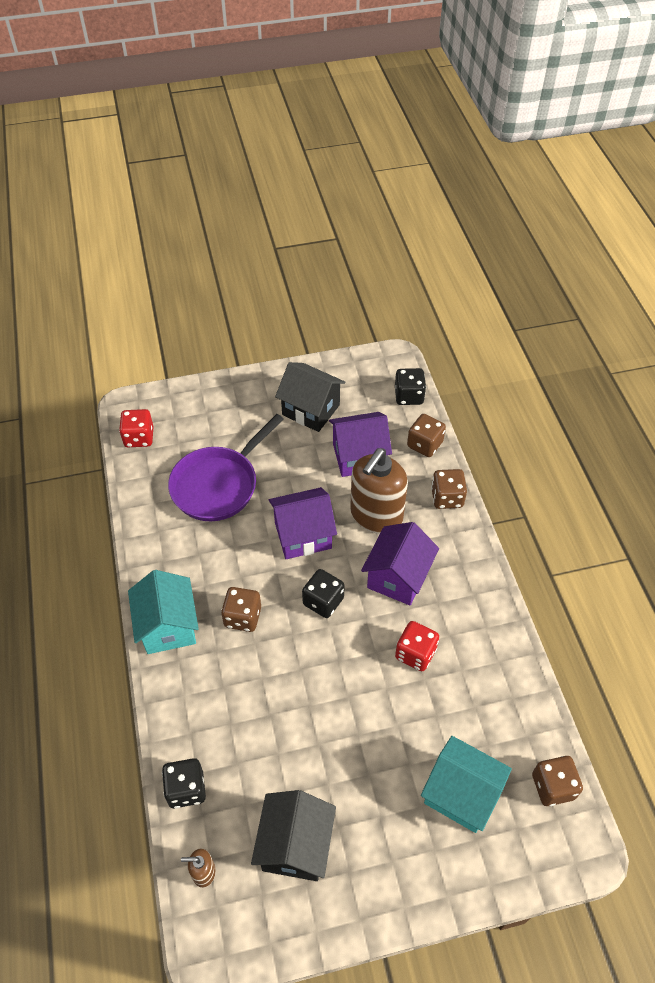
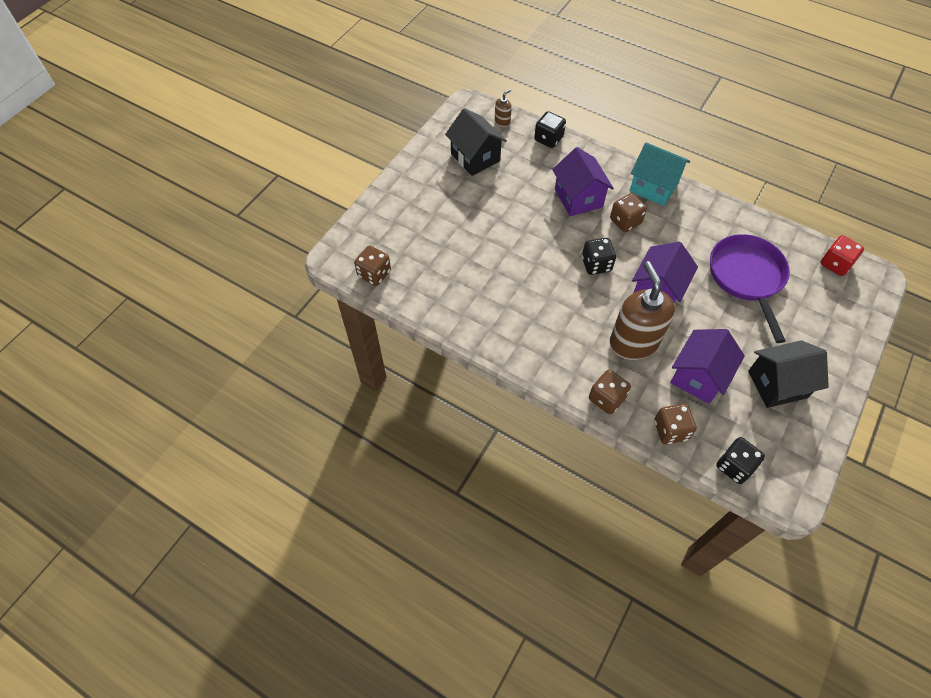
camera: 135 degrees right, 5 degrees up
purple house [361,522,439,605] -> purple house moved to [552,147,614,217]
red dice [395,621,439,671] -> none
turquoise house [421,736,512,833] -> none

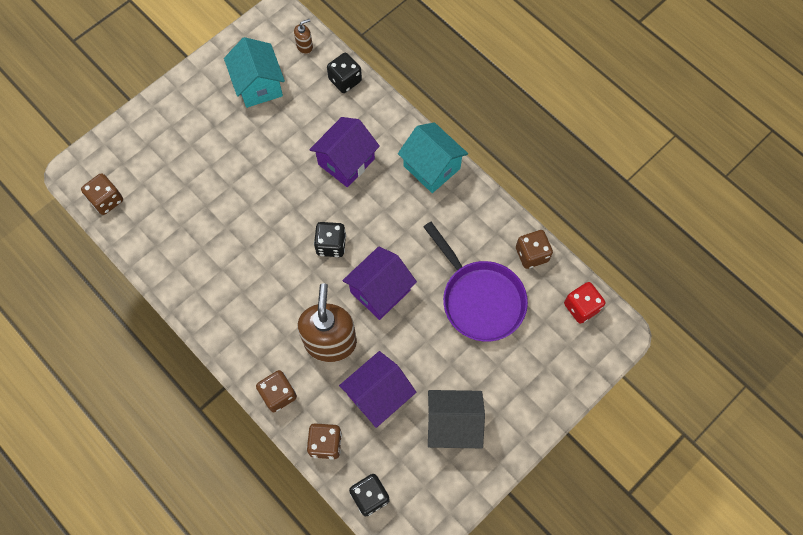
camera: 15 degrees right, 10 degrees up
black house [445,108,507,176] -> turquoise house [224,37,285,108]
purple house [552,147,614,217] -> purple house turned 45 degrees clockwise [309,117,380,187]
brown dice [610,193,647,232] -> brown dice moved to [516,230,553,269]
purple pan [710,234,790,343] -> purple pan turned 135 degrees clockwise [424,222,528,342]

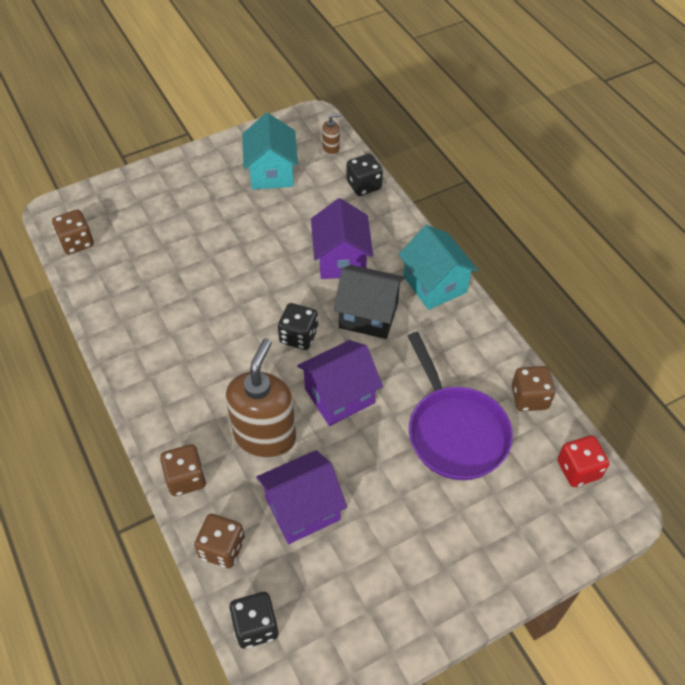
camera: 15 degrees right, 15 degrees down
purple house [309,117,380,187] -> purple house turned 60 degrees counterclockwise [311,198,373,279]
black house [428,390,485,448] -> black house moved to [333,265,405,339]

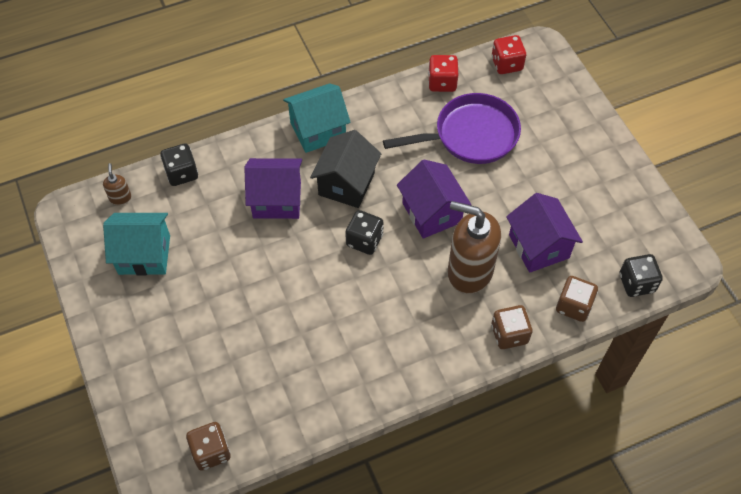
camera: 85 degrees left, 5 degrees up
brown dice [512,366,555,411] -> red dice [428,55,458,92]

